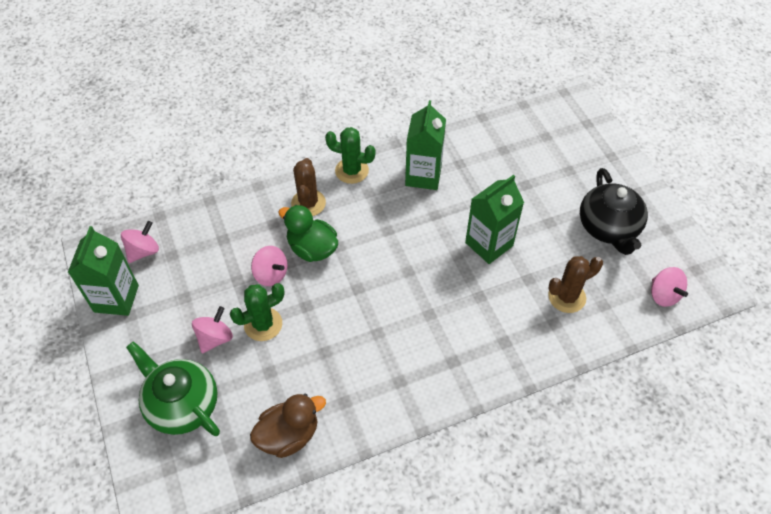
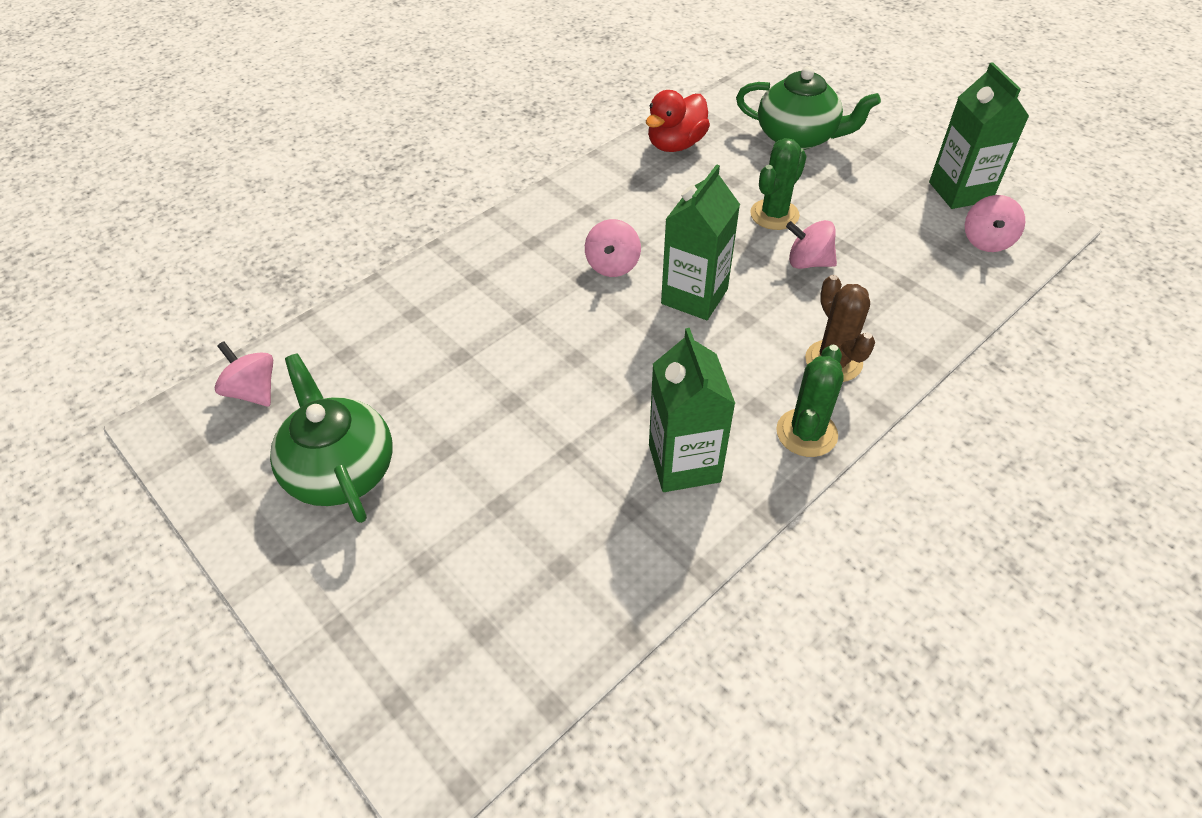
camera: 160 degrees right, 5 degrees down
pink spinning top [192,306,233,353] -> pink spinning top moved to [585,219,641,277]
brown duck [250,394,326,458] -> red duck [646,90,710,152]
green duck [279,205,338,262] -> none
green cactus [325,127,376,184] -> green cactus turned 60 degrees counterclockwise [776,344,844,457]
green carton [465,175,524,264] -> green carton moved to [661,164,740,320]
brown cactus [548,256,603,313] -> none
black teapot [580,168,648,255] -> green teapot [270,354,393,523]

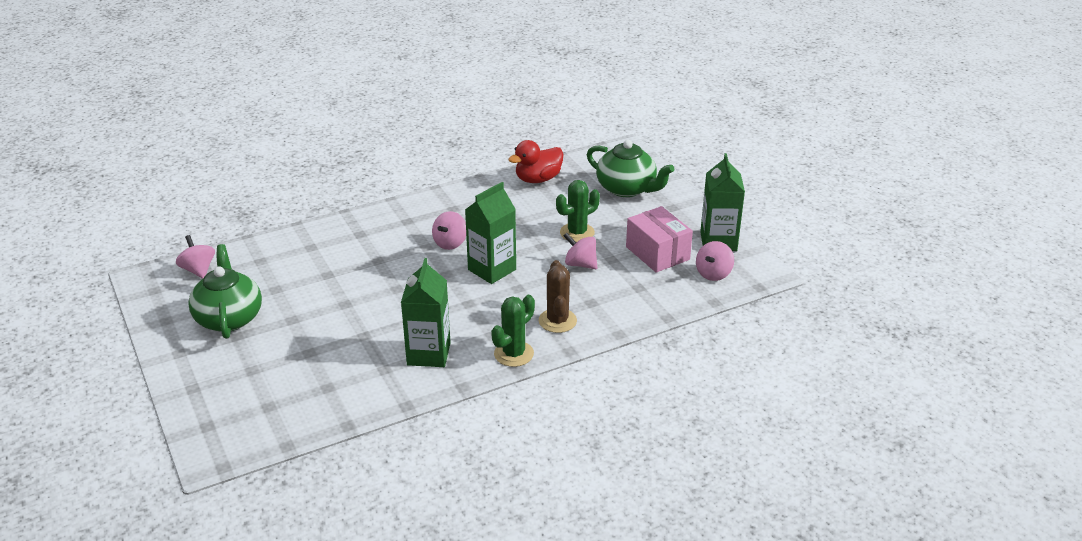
camera: 15 degrees right, 15 degrees down
none -> pink box [626,206,693,273]

